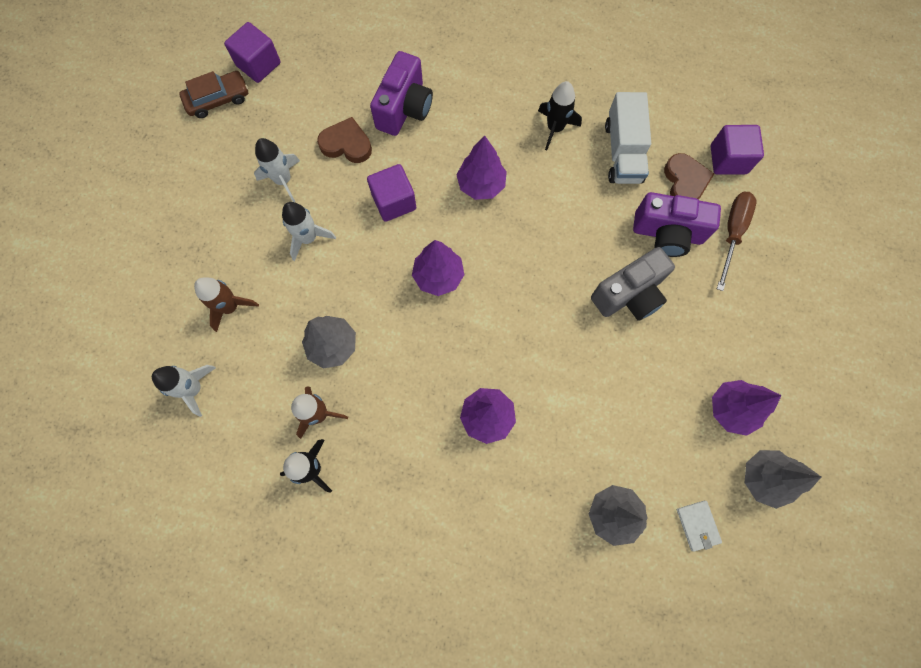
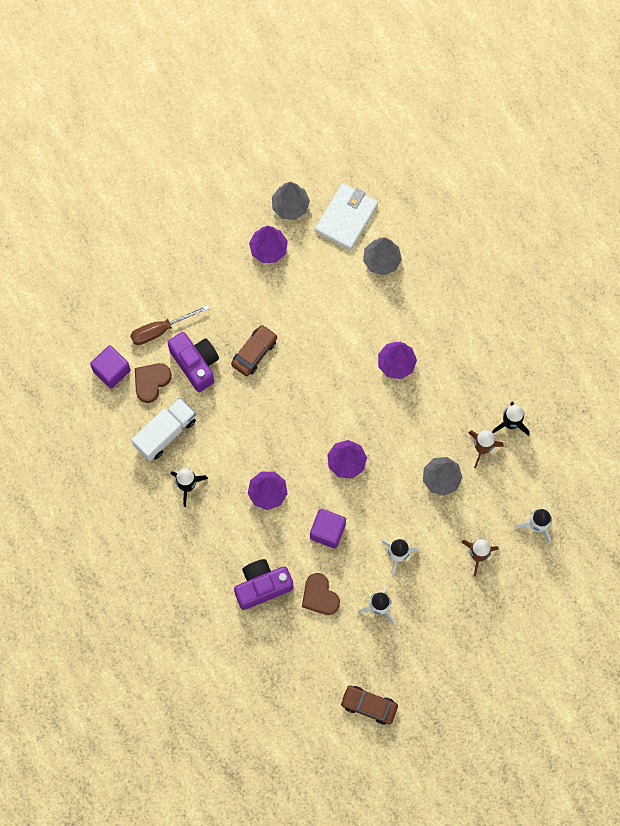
camera: 135 degrees left, 0 degrees up
purple cube [224,22,281,83] -> none
grey camera [591,247,675,321] -> brown car [231,325,277,376]
white wallet [677,501,722,552] -> white wallet [315,183,378,250], size x2.00

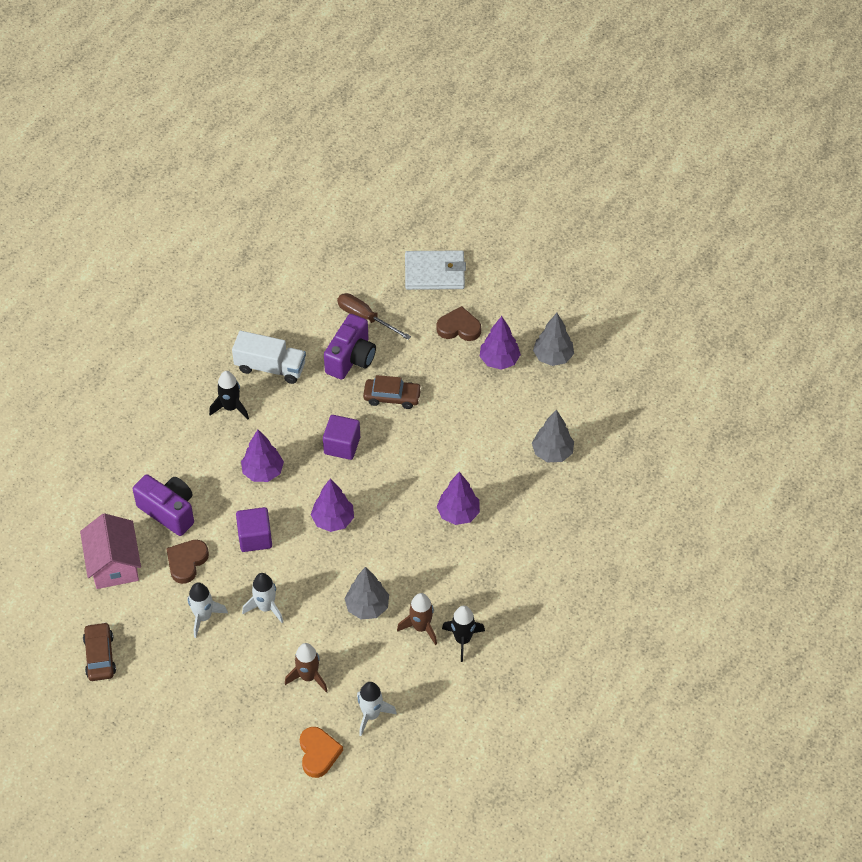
camera: 60 degrees right, 20 degrees down
purple cube [90,345,130,388] -> purple cube moved to [323,415,360,460]
brown heart [135,363,172,403] -> brown heart moved to [436,306,481,341]
white wallet [315,183,378,250] -> white wallet moved to [405,250,466,290]
none -> pink house [80,513,141,589]
none -> orange heart [300,727,343,778]

